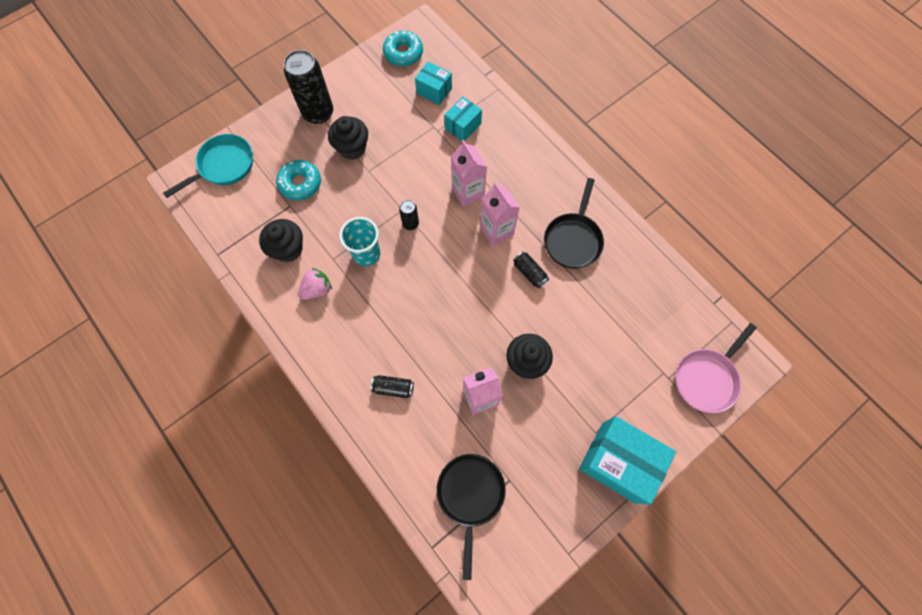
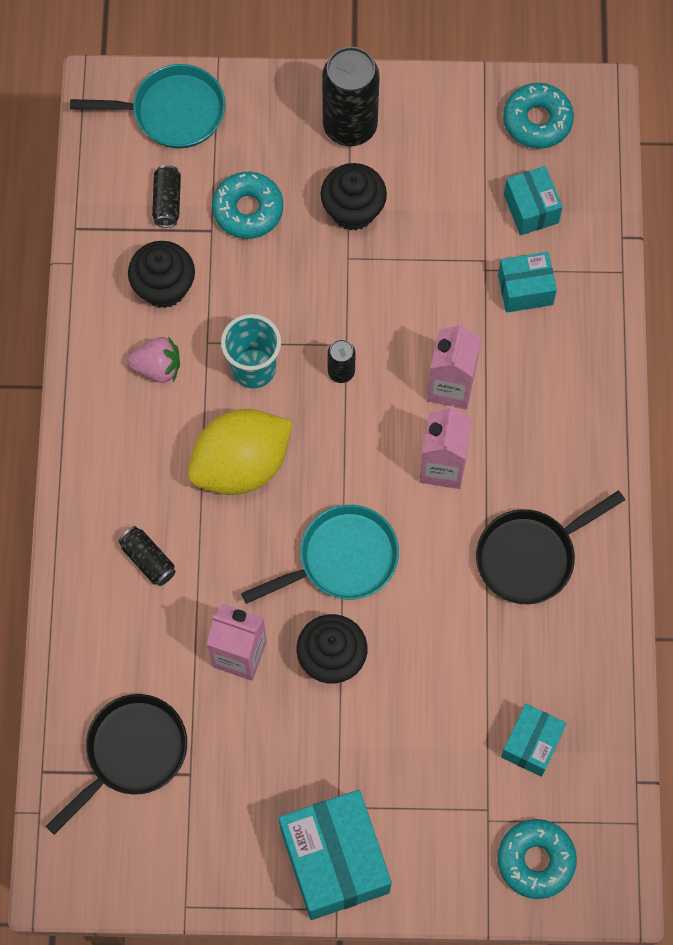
camera: 40 degrees right, 0 degrees up
black can [513,252,549,289] -> black can moved to [152,165,181,227]
pink pan [675,323,757,413] -> turquoise donut [497,819,577,899]
none -> yellow lemon [188,409,293,495]
none -> turquoise pan [241,505,399,604]
none -> turquoise box [501,704,567,777]

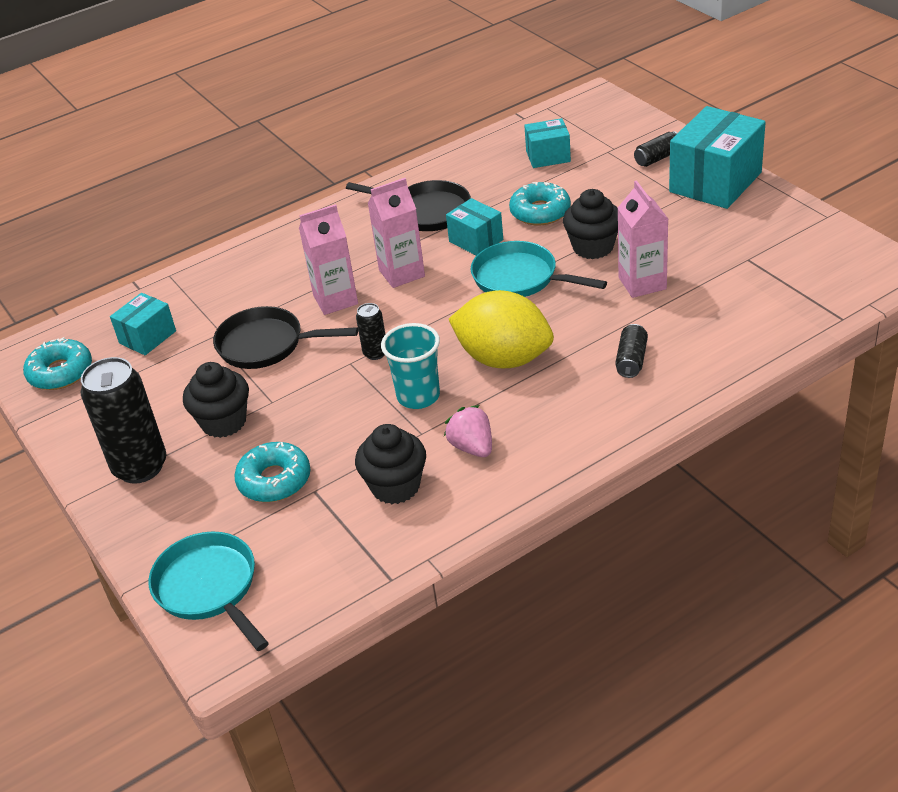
camera: 120 degrees left, 30 degrees down
black pan [46,694,187,835] -> black pan moved to [213,306,358,369]
black can [152,165,181,227] -> black can moved to [634,131,678,167]
turquoise donut [497,819,577,899] -> turquoise donut moved to [509,182,571,226]
turquoise box [498,252,557,312] -> turquoise box moved to [446,198,503,255]

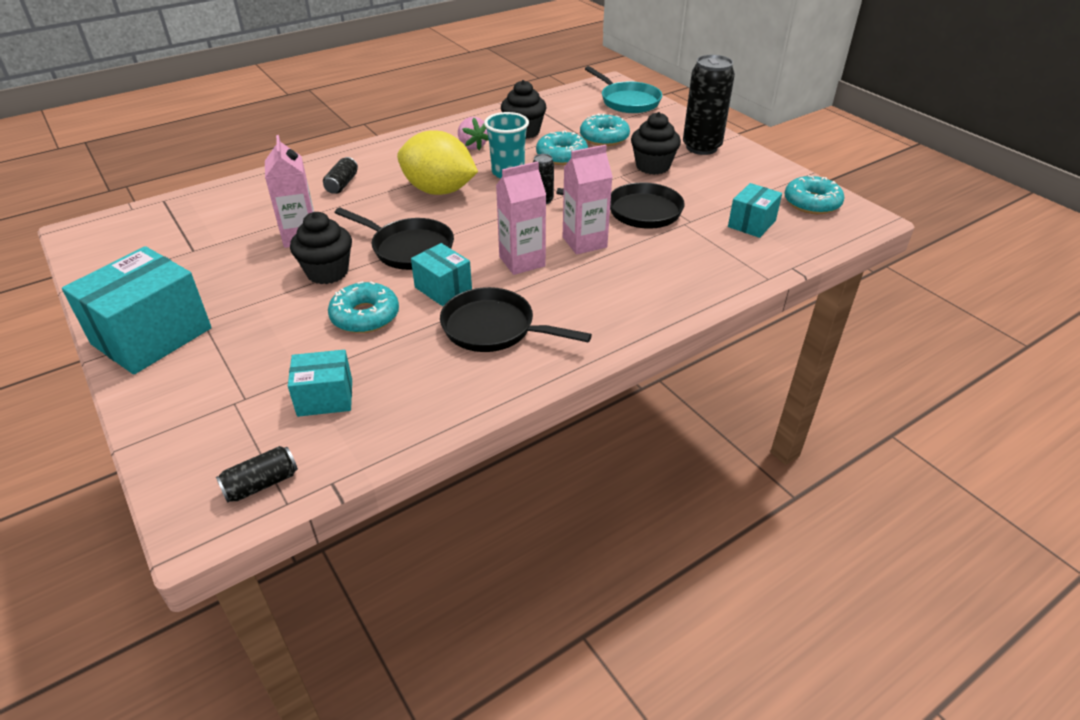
camera: 175 degrees right, 0 degrees up
turquoise pan [471,241,607,297] -> black pan [335,208,454,270]
black can [634,131,678,167] -> black can moved to [216,446,298,503]
none -> turquoise donut [536,131,588,165]

